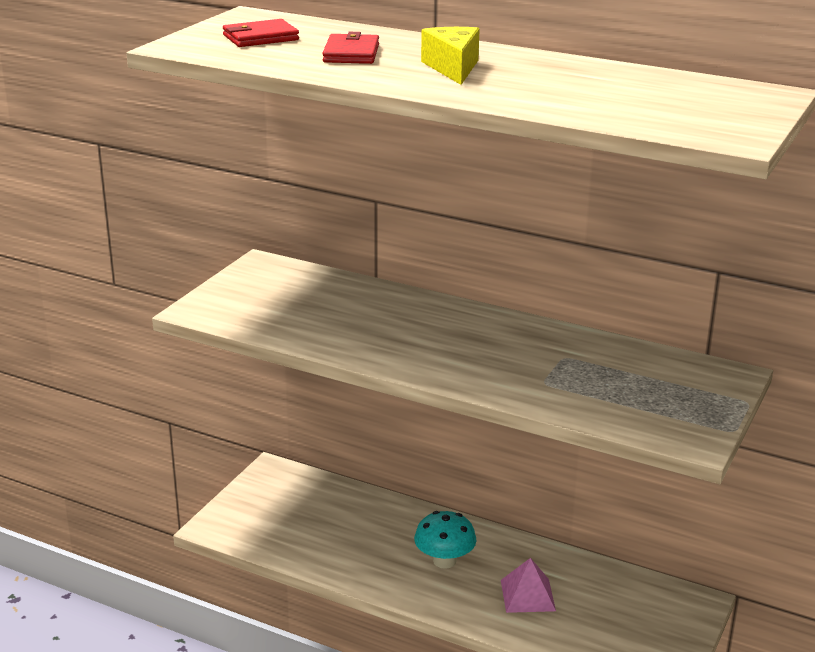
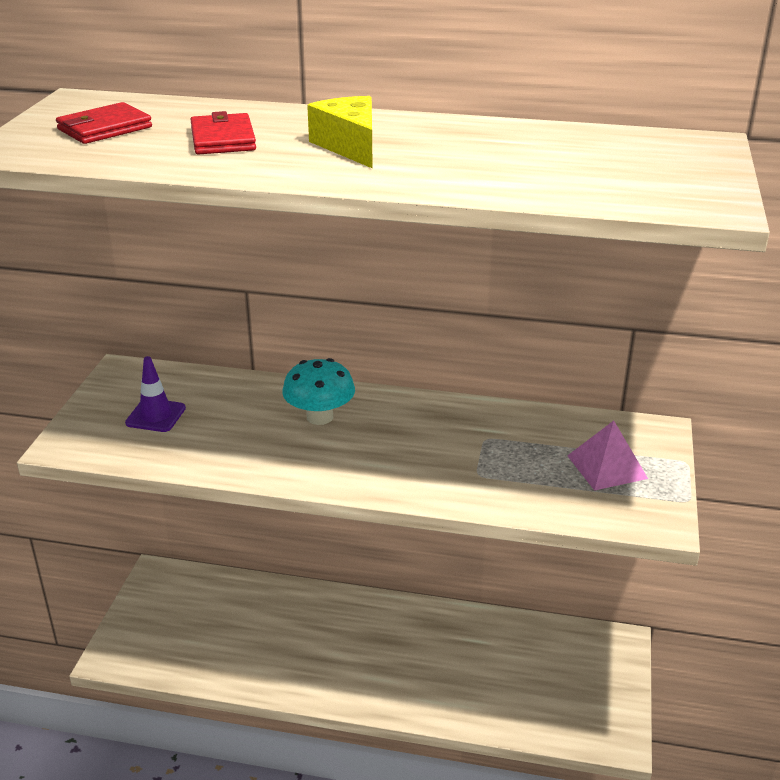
camera: 15 degrees left, 5 degrees up
turquoise mushroom [414,511,476,569] -> turquoise mushroom moved to [282,358,355,425]
pink pyramid [501,558,556,613] -> pink pyramid moved to [567,421,648,491]
none -> purple traffic cone [125,356,186,432]

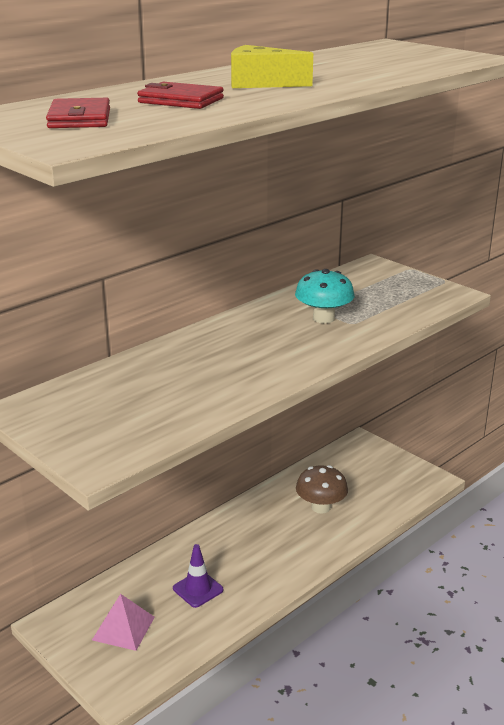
camera: 55 degrees left, 5 degrees down
purple traffic cone [125,356,186,432] -> purple traffic cone moved to [173,544,223,608]
turquoise mushroom [282,358,355,425] -> turquoise mushroom moved to [295,269,354,324]
pink pyramid [567,421,648,491] -> pink pyramid moved to [92,594,155,651]
none -> brown mushroom [296,465,348,513]

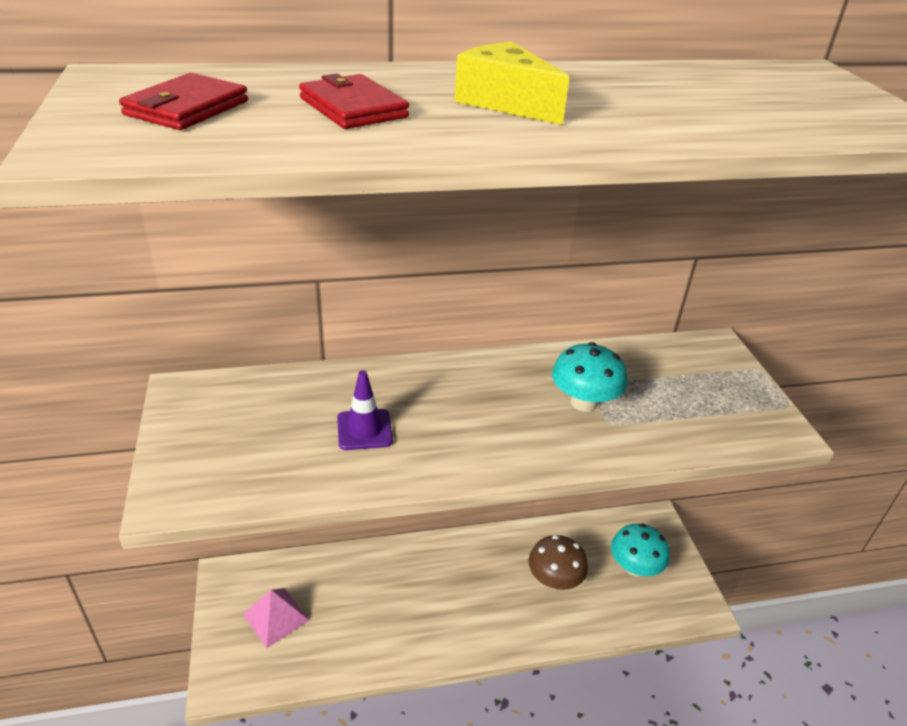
camera: 30 degrees right, 10 degrees up
purple traffic cone [173,544,223,608] -> purple traffic cone moved to [337,370,393,450]
none -> turquoise mushroom [611,523,670,577]

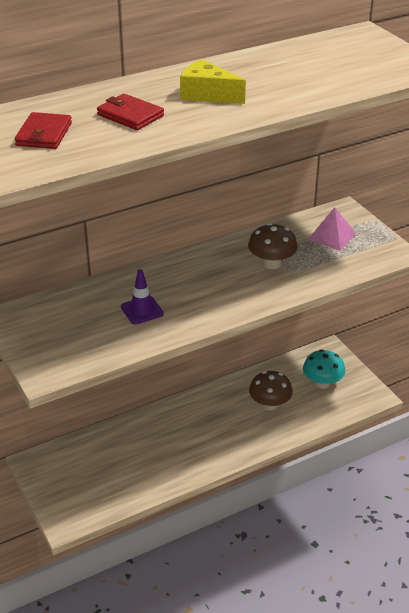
camera: 15 degrees left, 0 degrees up
pink pyramid [243,588,309,648] -> pink pyramid moved to [308,207,356,251]
turquoise mushroom [552,342,627,412] -> brown mushroom [248,223,298,269]

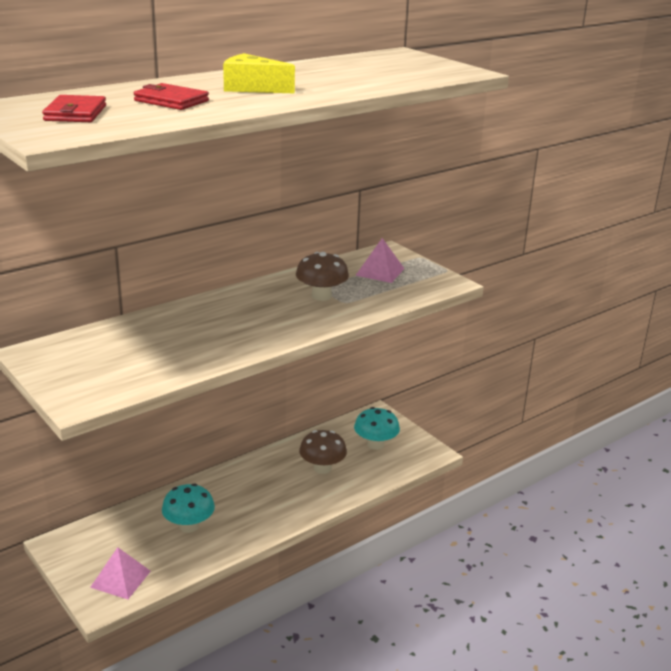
camera: 10 degrees left, 10 degrees down
purple traffic cone [121,269,164,325] -> none
none -> pink pyramid [90,547,151,599]
none -> turquoise mushroom [162,483,215,533]

